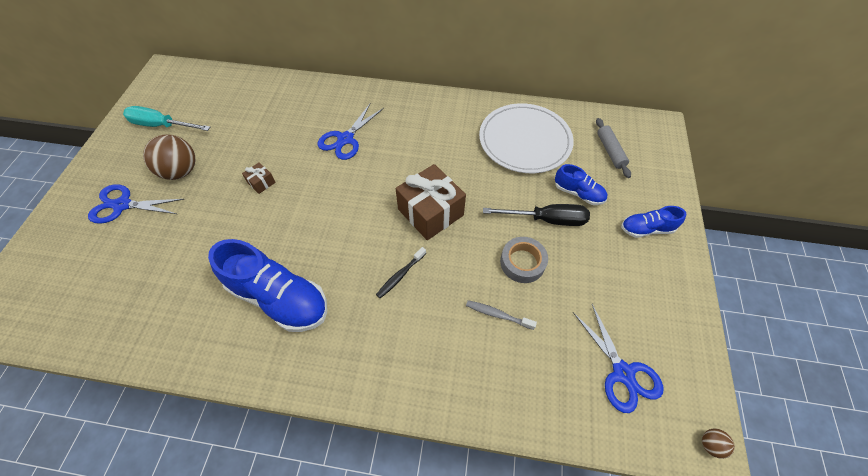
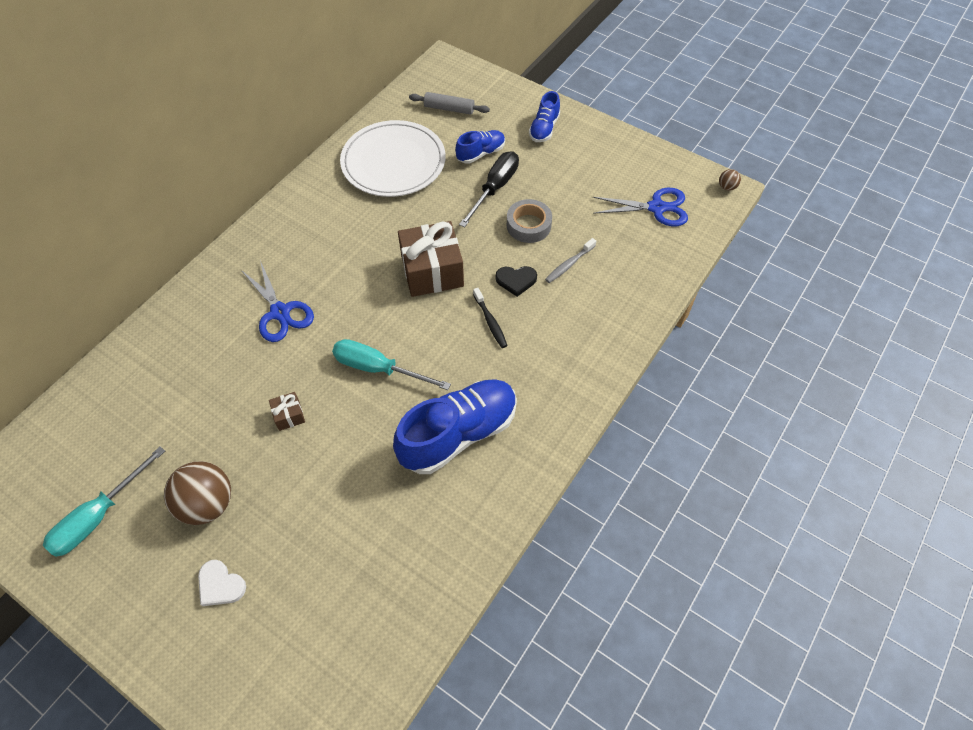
camera: 65 degrees left, 0 degrees up
blue scissors [88,184,184,224] -> white heart [198,560,246,606]
none -> turquoise screwdriver [332,339,451,390]
none -> black heart [495,266,537,297]

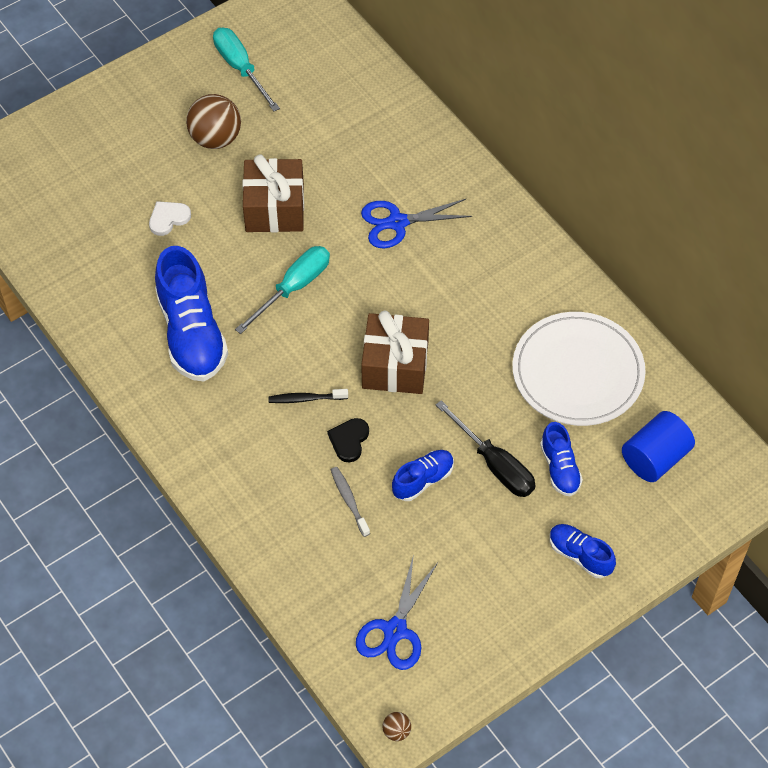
camera: 110 degrees right, 0 degrees up
white heart [198,560,246,606] -> white heart moved to [149,201,191,236]
brown gift [269,392,305,431] -> brown gift [242,154,304,232], size x2.26
grey rolling pin [409,92,490,115] -> blue cylinder [622,411,695,482]
grey tape [507,199,552,243] -> blue shoe [392,450,454,501]

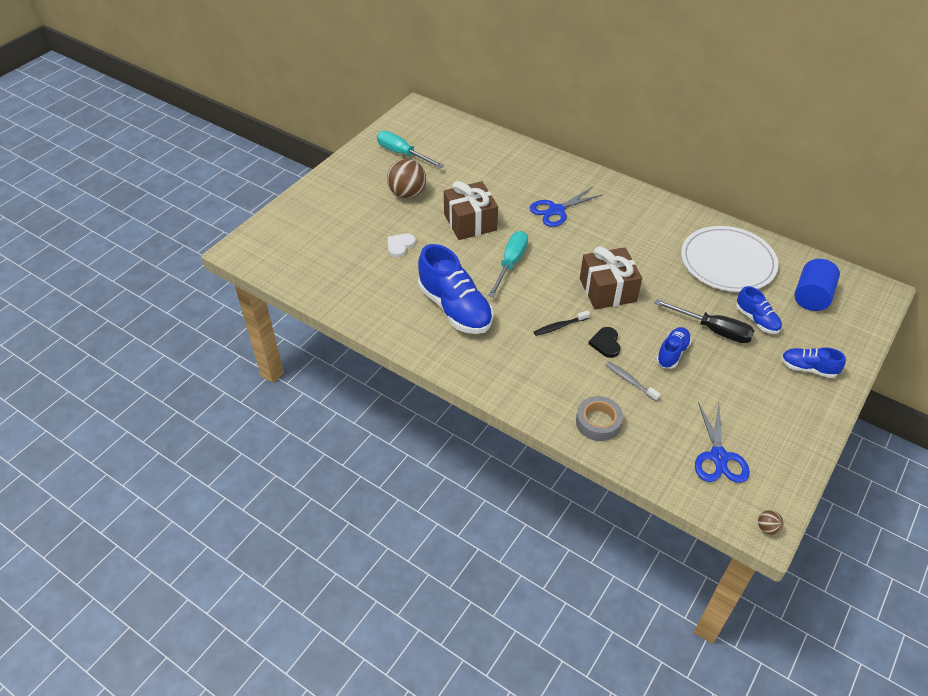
camera: 20 degrees left, 10 degrees down
none -> grey tape [576,396,623,441]

